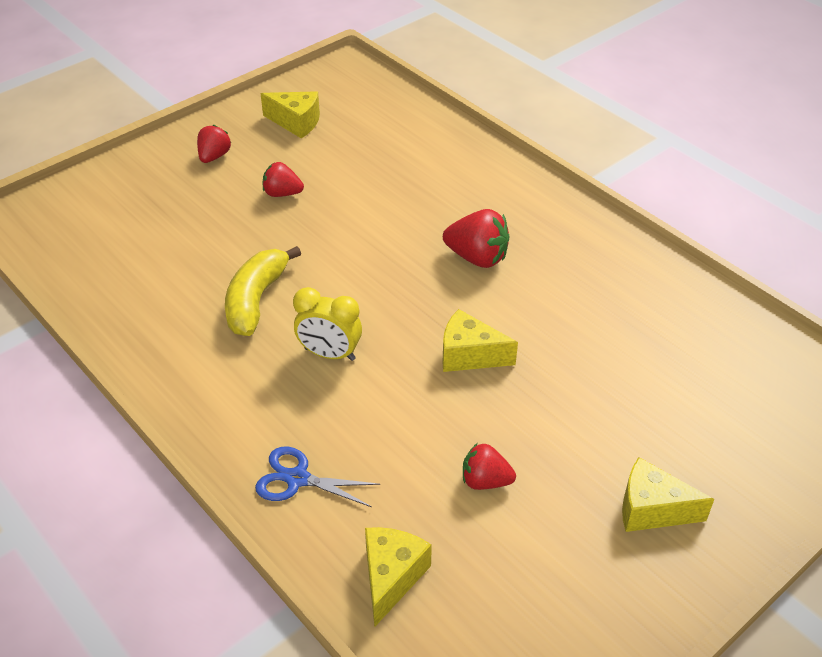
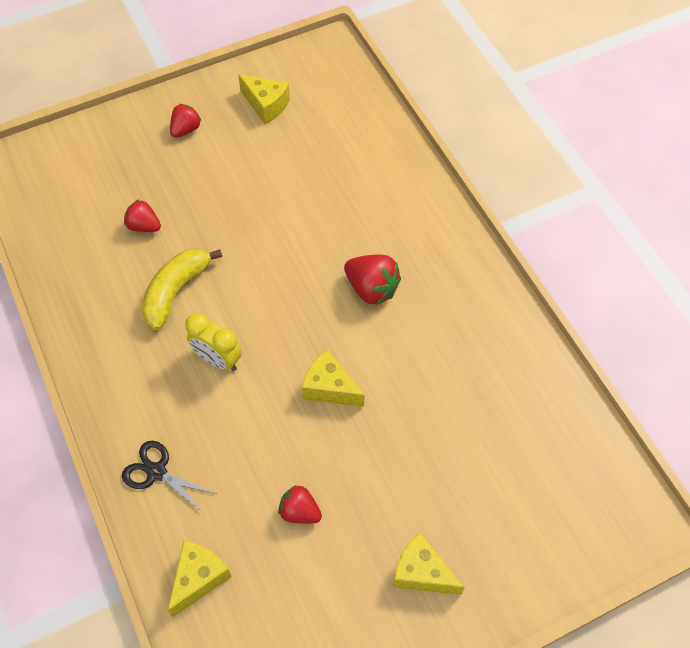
camera: 15 degrees right, 15 degrees up
blue scissors [255,447,380,507] -> black scissors [122,441,217,513]
red strawberry [263,162,304,197] -> red strawberry moved to [124,199,161,232]

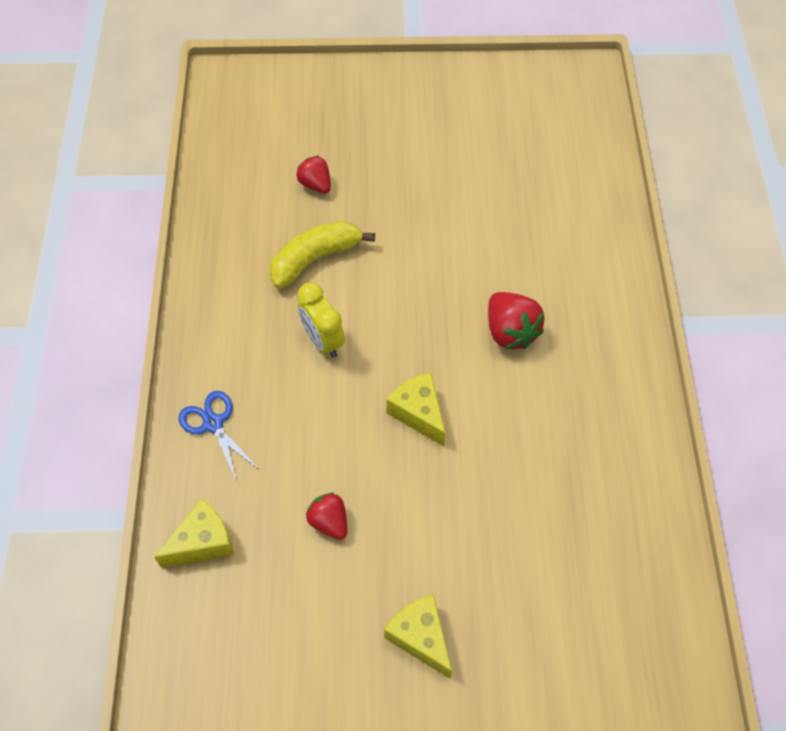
camera: 25 degrees right, 0 degrees up
black scissors [122,441,217,513] -> blue scissors [178,391,257,481]
red strawberry [170,104,201,138] -> none
yellow cheese [238,75,290,124] -> none

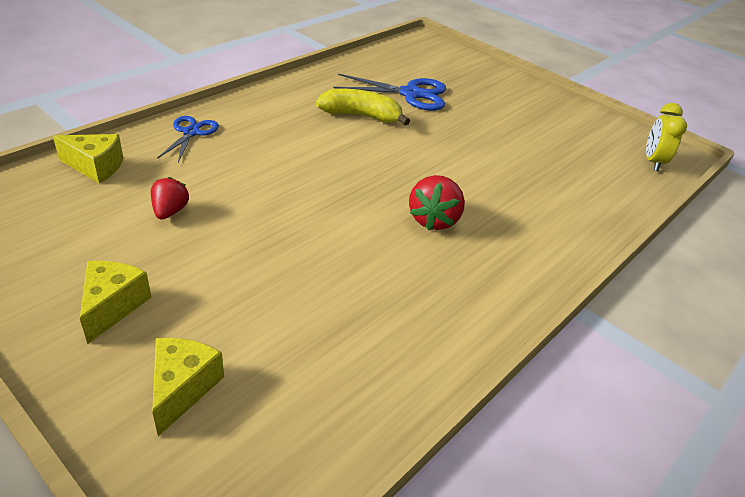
camera: 40 degrees right, 20 degrees down
red strawberry [296,155,331,194] -> blue scissors [334,74,446,111]
yellow clock [297,283,345,358] -> yellow clock moved to [646,103,687,171]
yellow cheese [386,373,446,446] -> yellow cheese moved to [152,338,224,436]

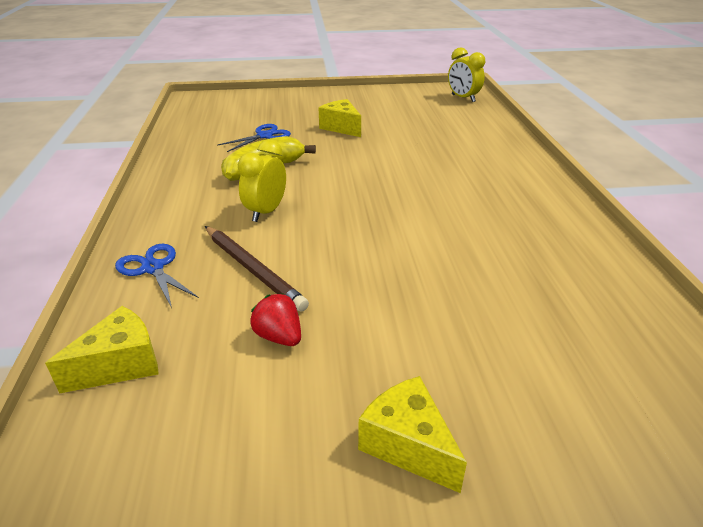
camera: 45 degrees left, 5 degrees down
yellow cheese [152,338,224,436] -> yellow cheese moved to [319,99,361,137]
blue scissors [334,74,446,111] -> blue scissors [217,124,291,152], size x0.62
red strawberry [409,175,465,230] -> none
none -> brown pencil [205,226,309,312]
none -> yellow clock [238,140,286,222]

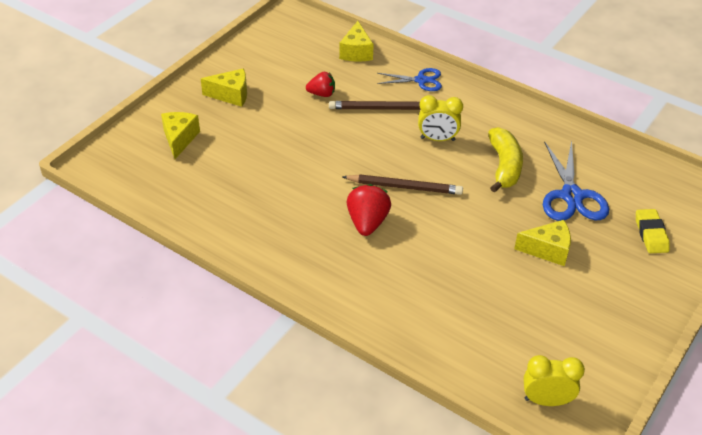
camera: 130 degrees right, 10 degrees up
blue scissors [217,124,291,152] -> blue scissors [543,140,609,221], size x1.61
yellow clock [238,140,286,222] -> yellow clock turned 120 degrees clockwise [418,95,463,141]
none -> yellow cheese [161,112,200,159]
none -> brown pencil [343,174,463,195]
none -> red strawberry [347,184,391,236]
none -> yellow eraser [636,209,669,253]

